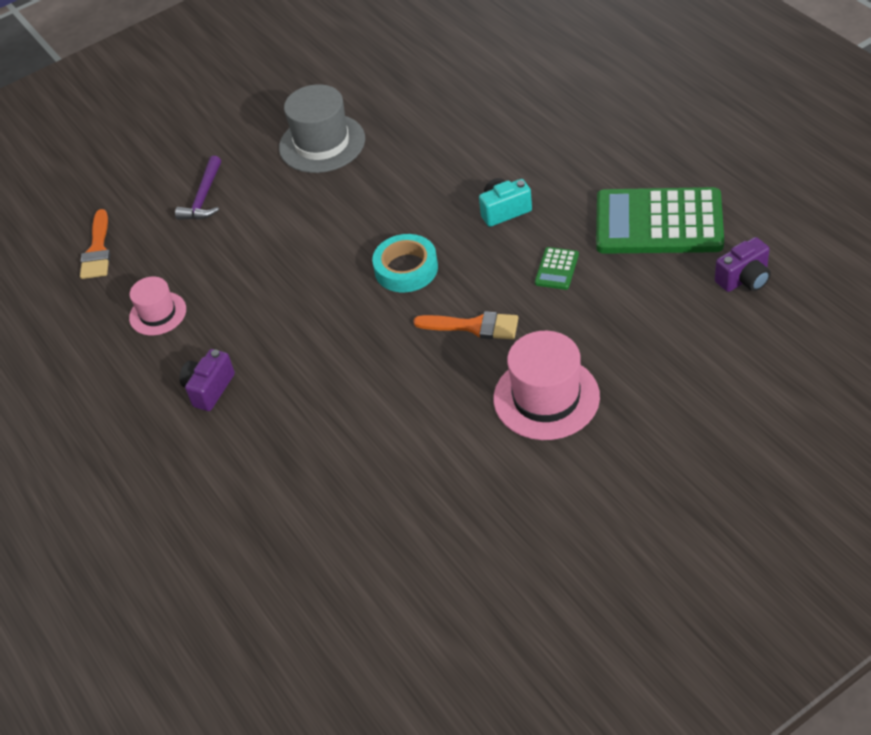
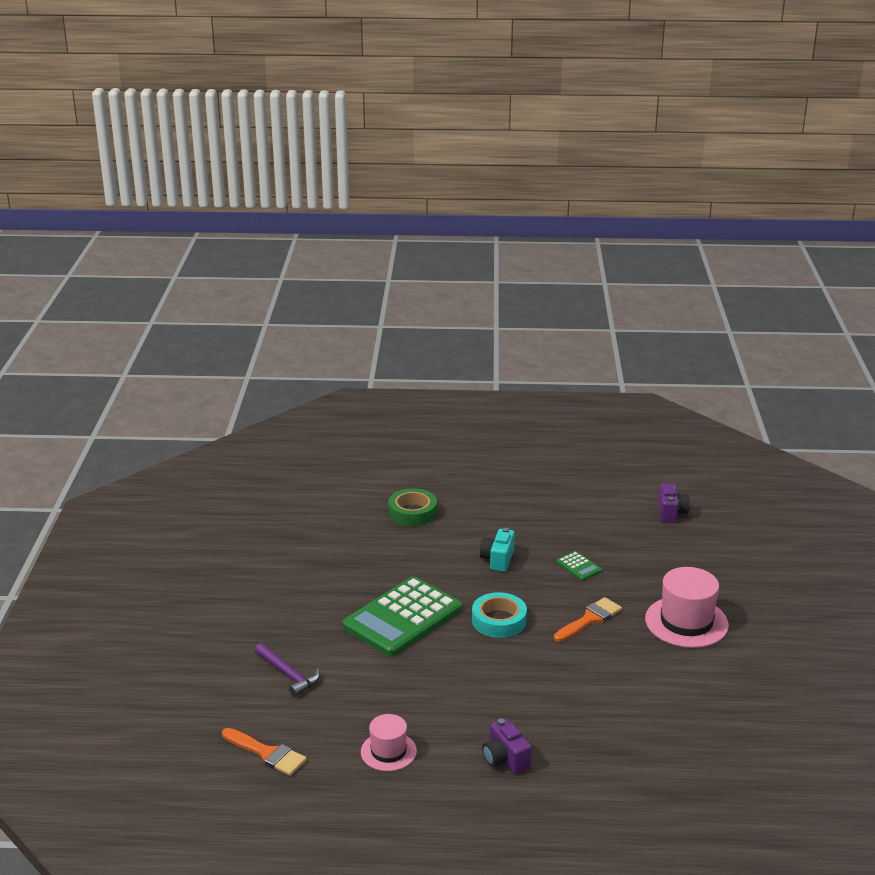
camera: 60 degrees left, 20 degrees down
grey hat [279,84,365,173] -> none
green calculator [596,187,724,254] -> green calculator moved to [342,577,462,656]
none -> green tape [388,488,437,526]

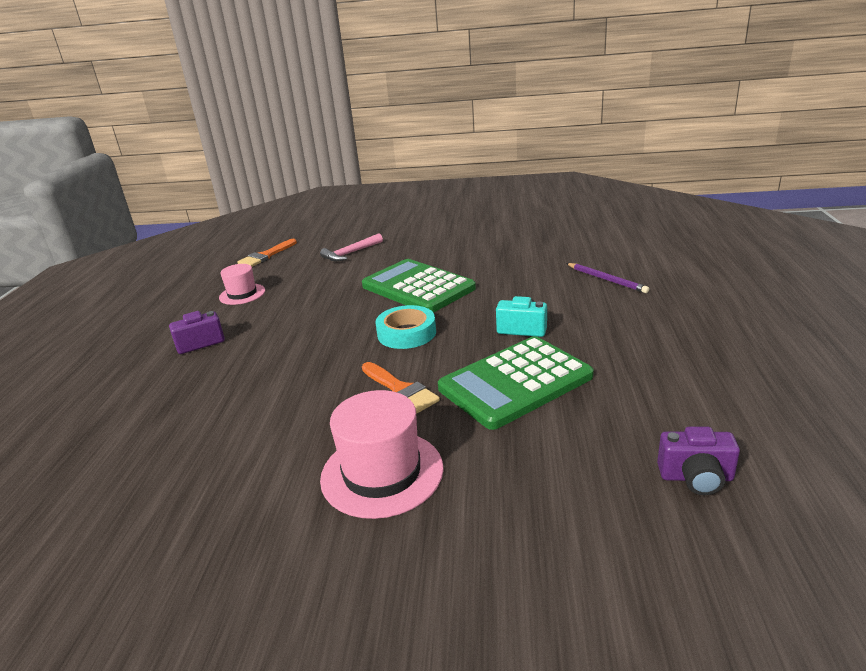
camera: 95 degrees right, 0 degrees up
purple hammer [255,643,320,697] -> pink hammer [320,233,383,261]
green tape [388,488,437,526] -> purple pencil [566,263,649,293]
green calculator [556,551,602,581] -> green calculator [438,336,594,430], size x2.46

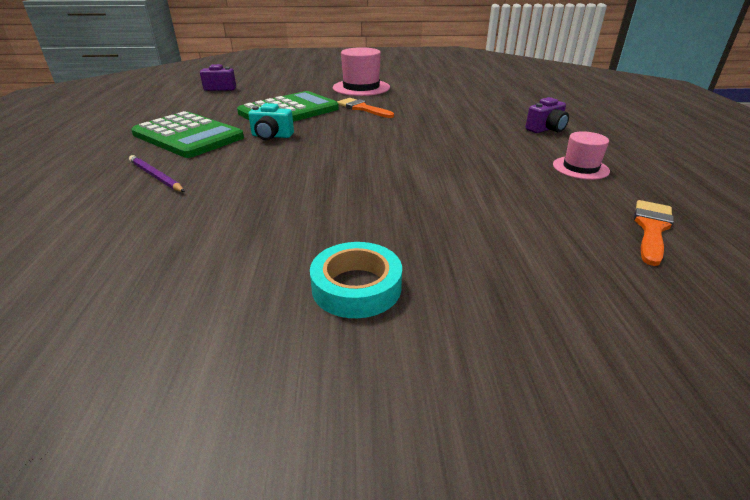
camera: 170 degrees right, 5 degrees up
pink hammer [320,233,383,261] -> none
green calculator [362,259,476,313] -> green calculator moved to [131,111,244,158]
turquoise tape [376,305,436,349] -> turquoise tape moved to [310,242,402,318]

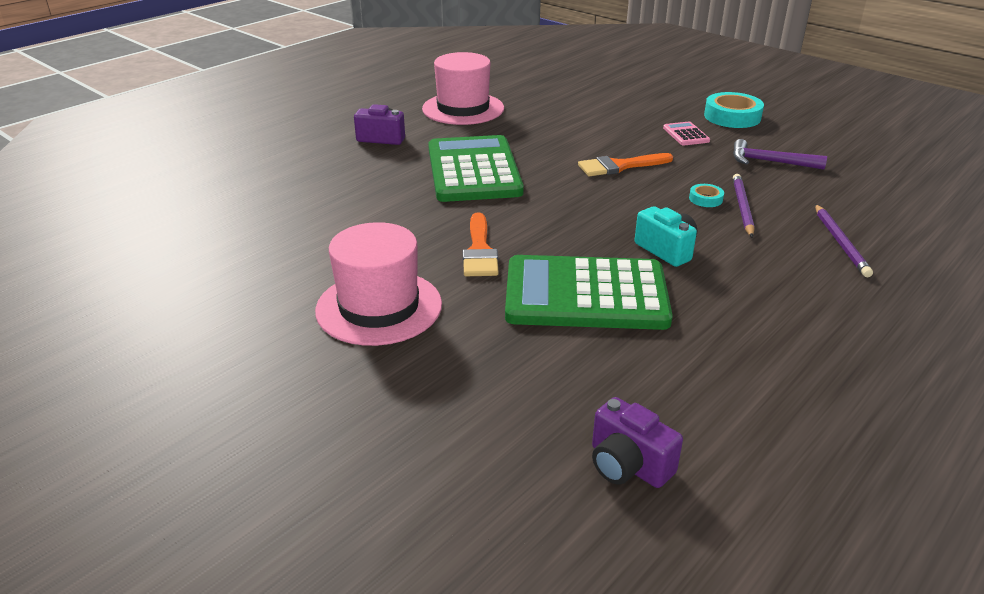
camera: 135 degrees left, 0 degrees up
green calculator [131,111,244,158] -> green calculator moved to [428,135,524,202]
pink hat [553,131,610,180] -> pink hat [422,52,504,125], size x1.66
orange brush [634,200,674,266] -> orange brush moved to [578,153,673,177]
none -> pink calculator [663,121,710,146]
none -> turquoise tape [689,184,724,207]
none -> purple hammer [733,139,827,170]
none -> purple pencil [733,174,755,237]

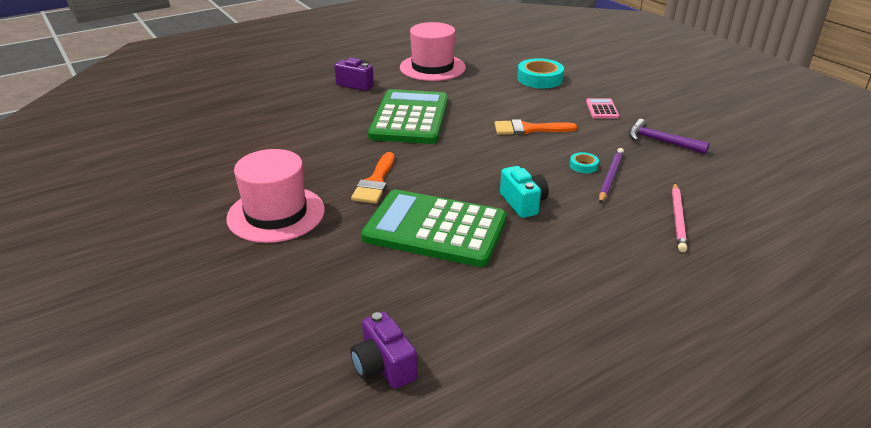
camera: 15 degrees right, 0 degrees up
turquoise tape [704,92,764,128] -> turquoise tape moved to [517,58,564,88]
purple pencil [815,204,873,277] -> pink pencil [672,183,687,252]

